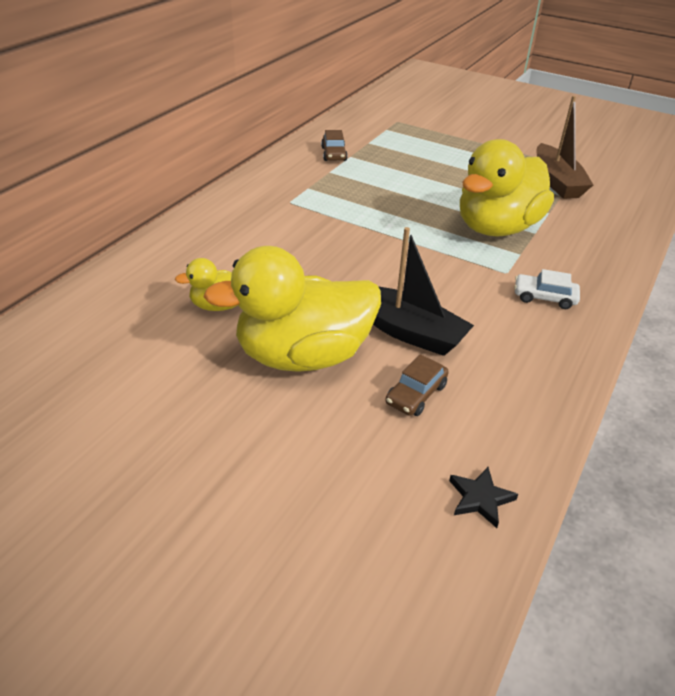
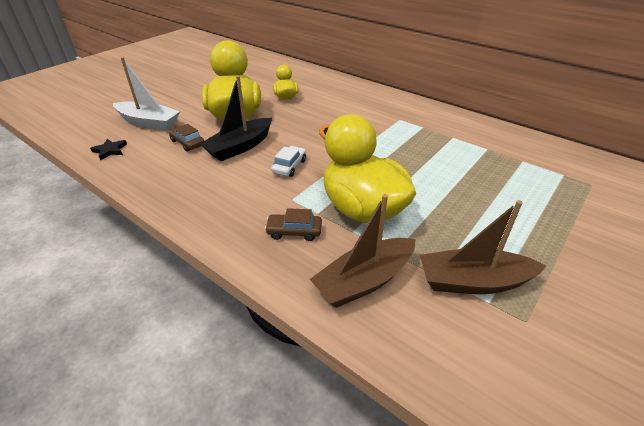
camera: 100 degrees right, 0 degrees up
brown car [321,130,348,161] -> brown car moved to [265,208,322,241]
white car [514,269,580,309] -> white car moved to [271,146,306,177]
none -> white boat [113,57,180,131]
none -> brown boat [310,194,415,308]

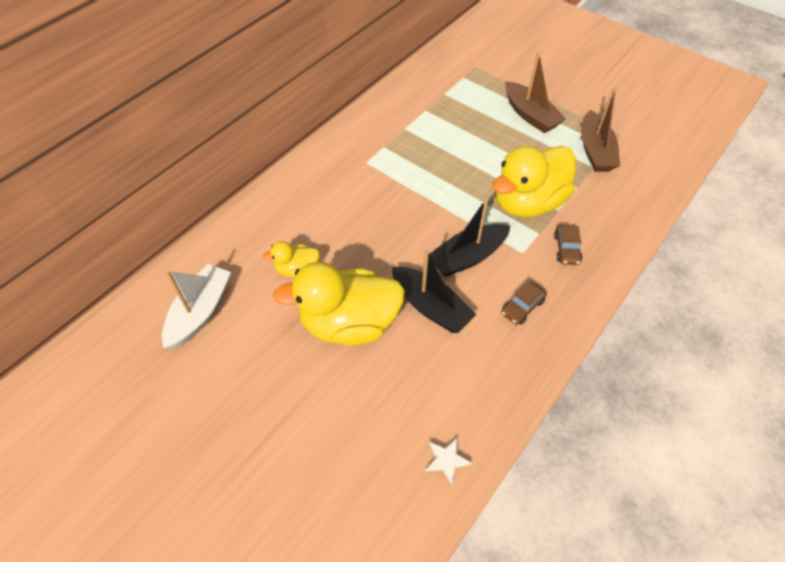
camera: 90 degrees left, 15 degrees up
black star [90,139,127,160] -> white star [425,438,472,485]
white boat [113,57,180,131] -> white boat moved to [162,264,231,349]
brown car [169,124,204,152] -> brown car moved to [501,281,547,325]
white car [271,146,306,177] -> black boat [428,198,510,277]
brown boat [310,194,415,308] -> brown boat moved to [505,52,566,133]

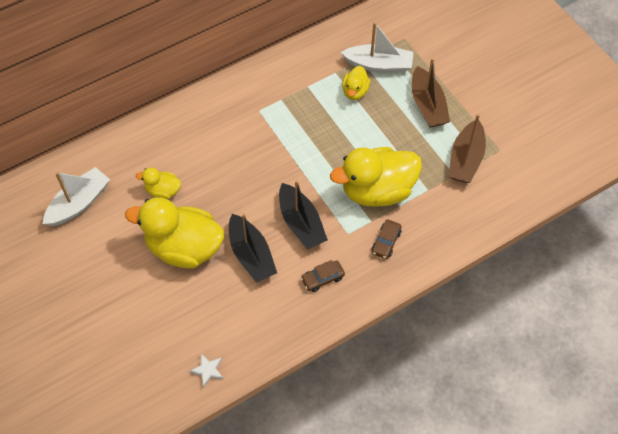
camera: 20 degrees right, 5 degrees up
black boat [428,198,510,277] -> black boat turned 105 degrees counterclockwise [279,180,328,249]
none -> white boat [341,22,413,73]
none -> yellow duck [342,66,370,100]

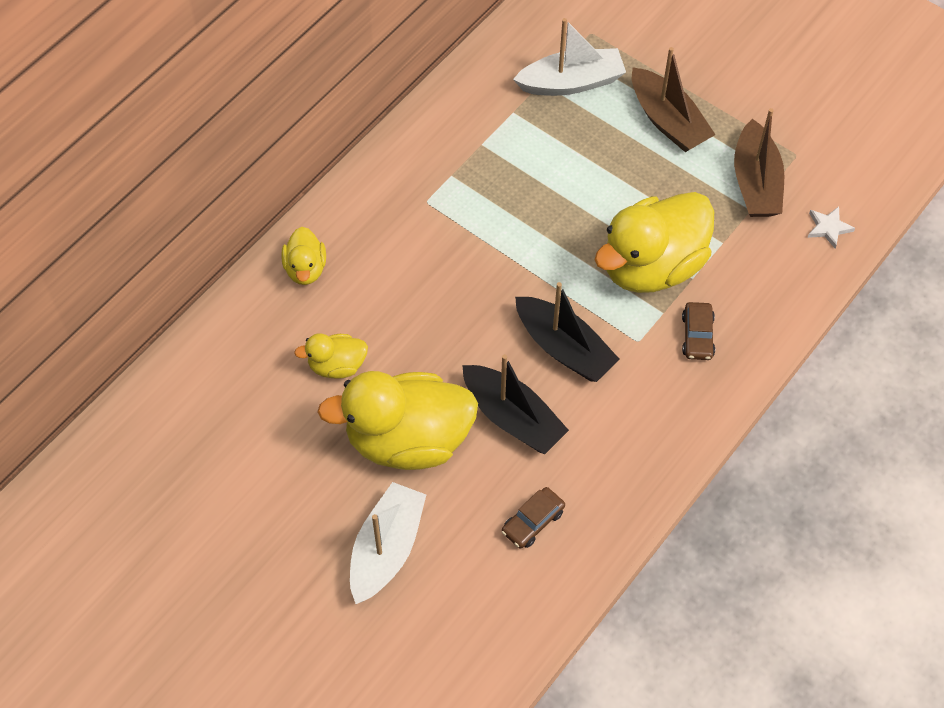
camera: 20 degrees left, 0 degrees up
white boat [43,167,110,226] -> white boat moved to [350,482,426,604]
white star [189,354,223,388] -> white star moved to [807,206,855,248]
brown car [301,260,345,292] -> brown car moved to [502,487,565,549]
yellow duck [342,66,370,100] -> yellow duck moved to [281,227,326,285]

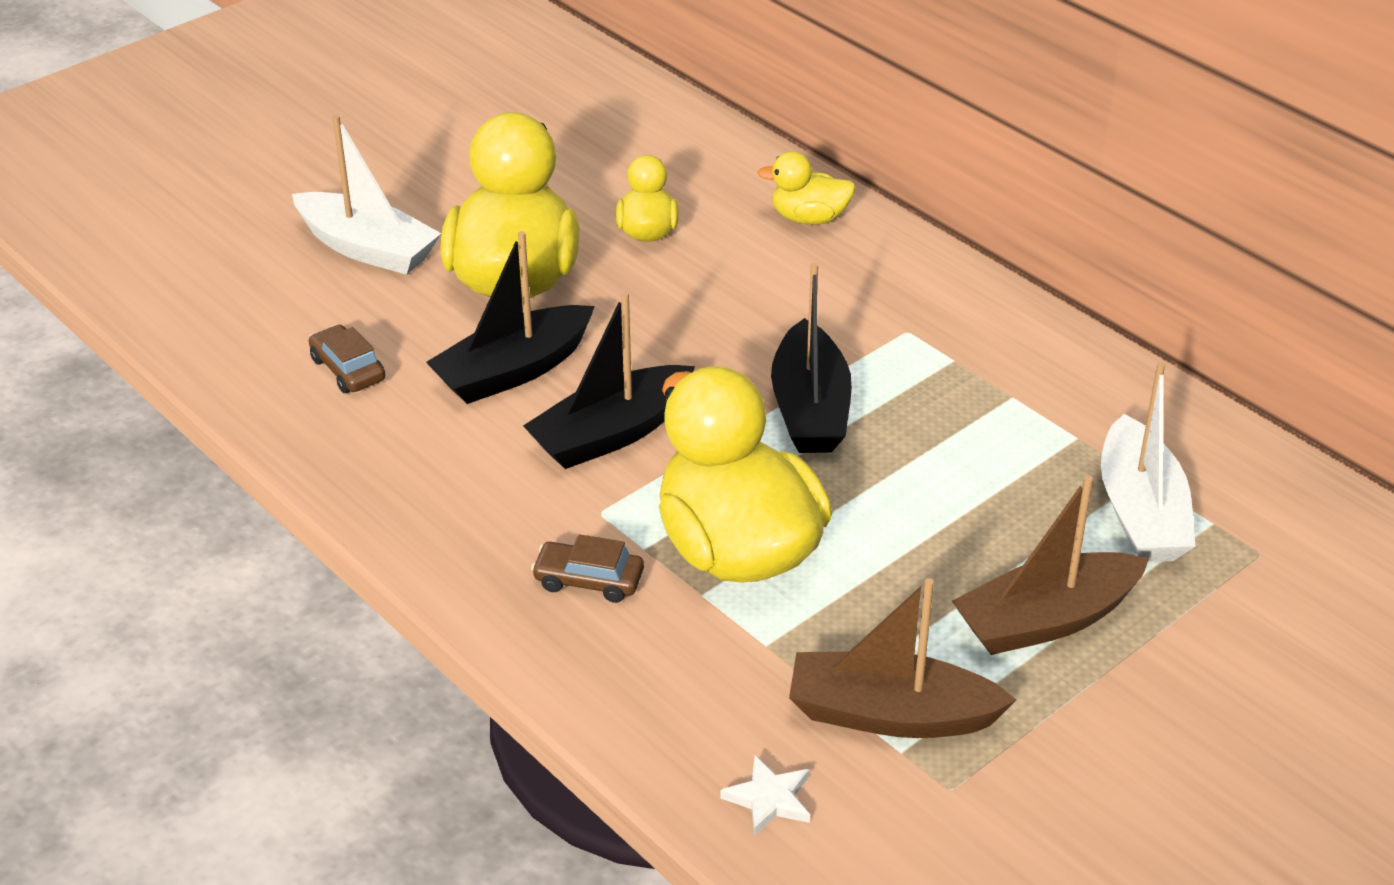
camera: 100 degrees right, 20 degrees down
none -> black boat [771,263,852,453]

